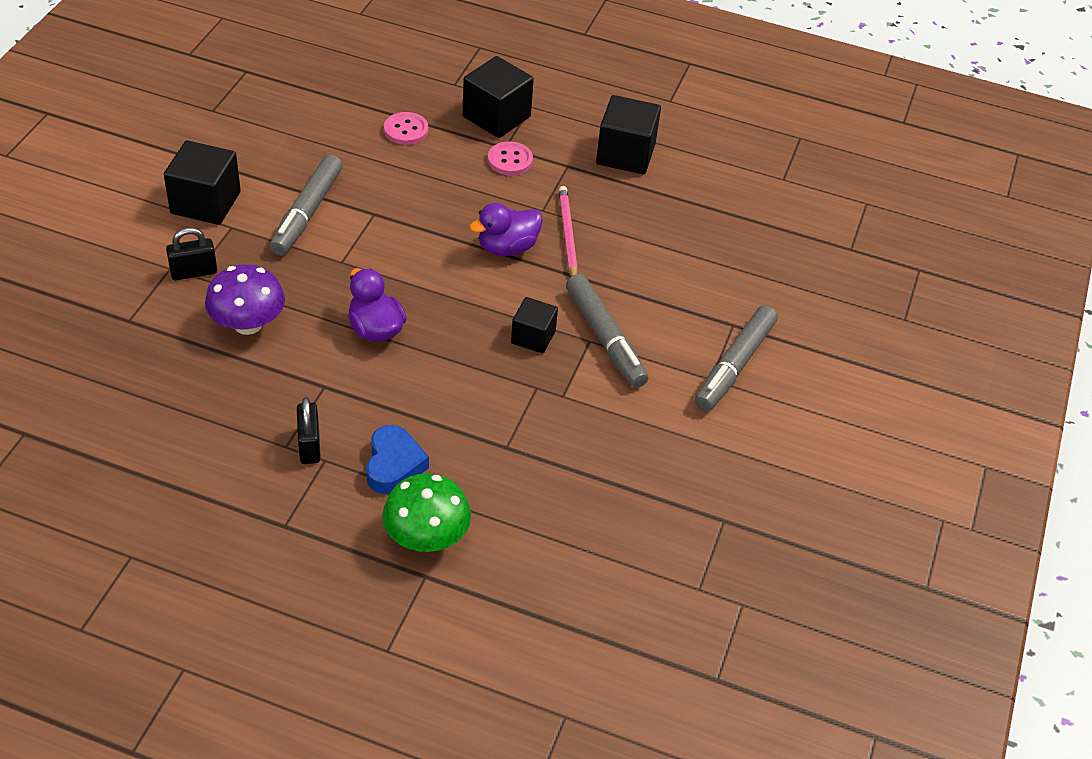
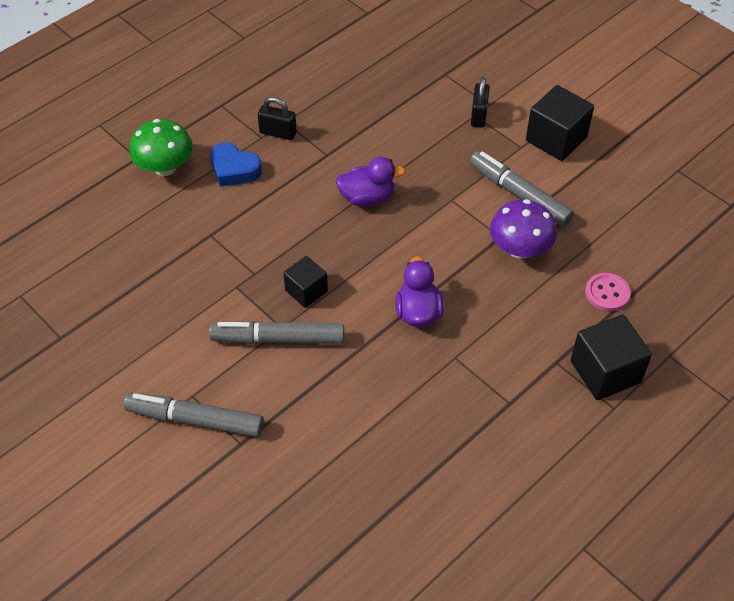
camera: 120 degrees right, 5 degrees up
purple mushroom [205,264,285,335] -> purple mushroom moved to [490,199,557,259]
pink button [488,141,533,175] -> none
pink pencil [559,186,578,277] -> none
black cube [596,95,661,174] -> none
grey marker [695,305,778,411] -> grey marker turned 45 degrees counterclockwise [124,393,264,437]

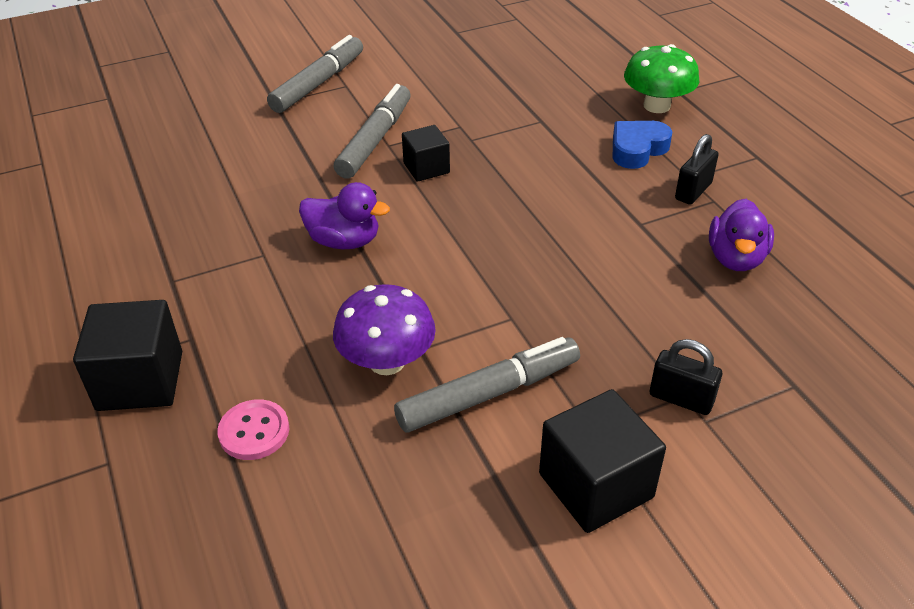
camera: 110 degrees right, 10 degrees down
purple duck [336,157,406,207] -> purple duck moved to [709,199,774,271]

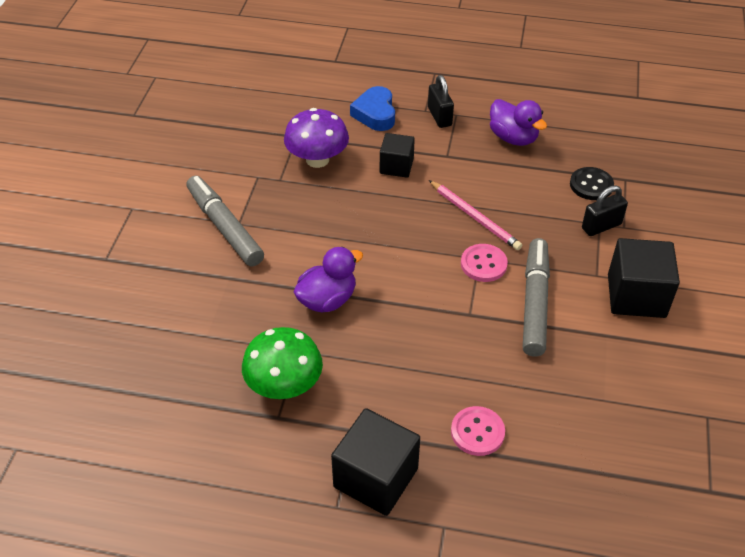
camera: 55 degrees left, 5 degrees up
grey marker [267,35,363,113] -> none
purple mushroom [333,284,436,375] -> purple mushroom moved to [284,108,349,168]
black cube [402,125,450,182] -> black cube moved to [380,133,415,178]
green mushroom [624,44,699,113] -> green mushroom moved to [242,327,323,399]
none -> pink pencil [429,180,522,250]
none -> pink button [461,244,508,282]
none -> black button [570,167,614,200]

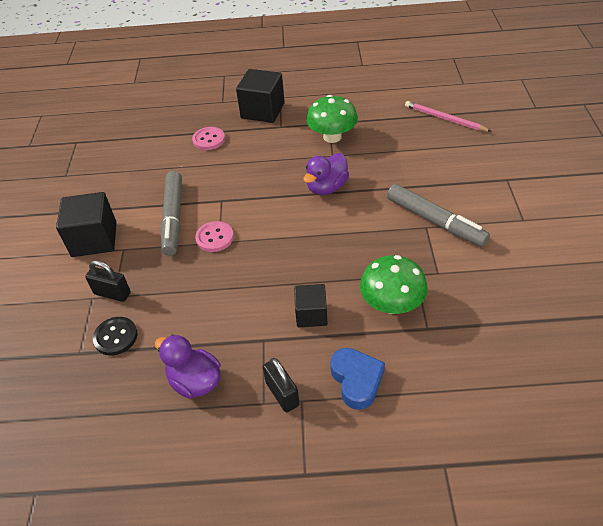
camera: 170 degrees right, 0 degrees up
purple mushroom [284,108,349,168] -> green mushroom [360,255,428,314]
pink pencil [429,180,522,250] -> pink pencil moved to [405,101,492,132]
black padlock [582,185,628,236] -> black padlock turned 60 degrees clockwise [85,260,131,302]

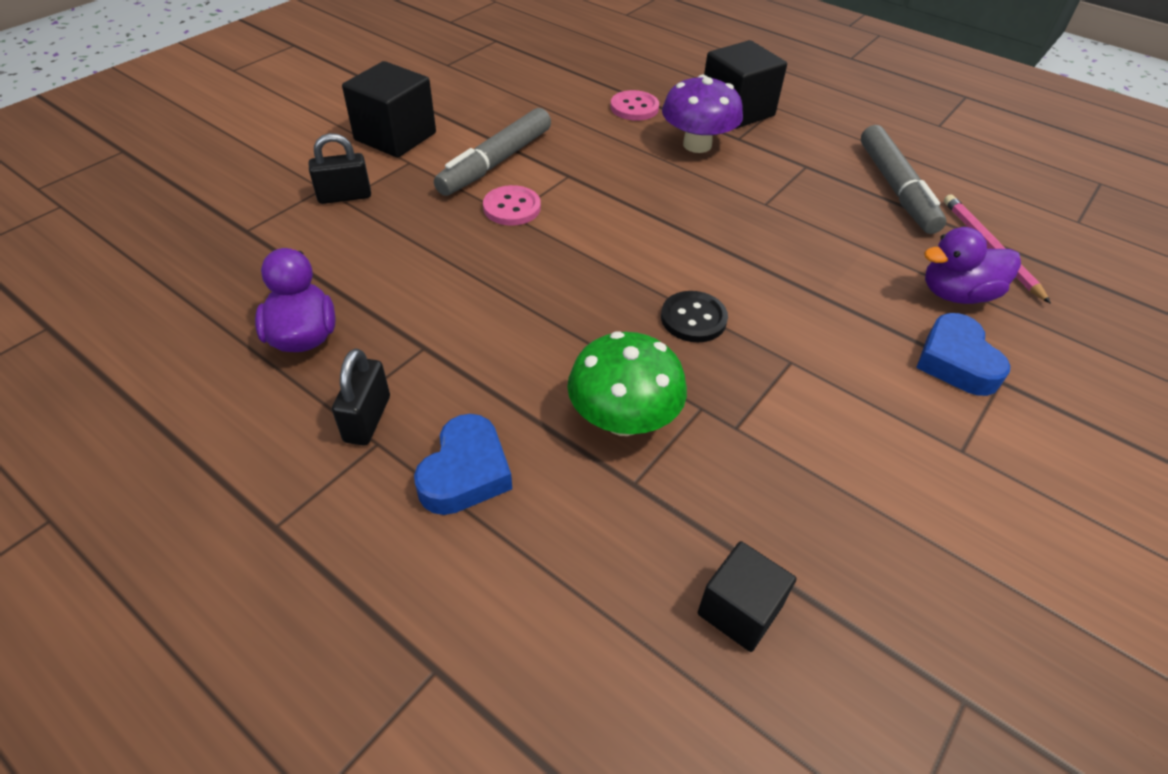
camera: 35 degrees right, 0 degrees up
black padlock [85,260,131,302] -> black padlock turned 75 degrees counterclockwise [309,133,371,204]
black button [93,317,137,355] -> black button moved to [661,291,728,342]
black cube [294,284,328,327] -> black cube moved to [698,541,796,652]
purple duck [304,153,349,195] -> purple duck moved to [924,227,1021,304]
green mushroom [306,95,358,143] -> none
grey marker [387,184,490,247] -> grey marker moved to [861,125,946,234]
none -> purple mushroom [662,75,743,153]
none -> blue heart [916,313,1010,396]

